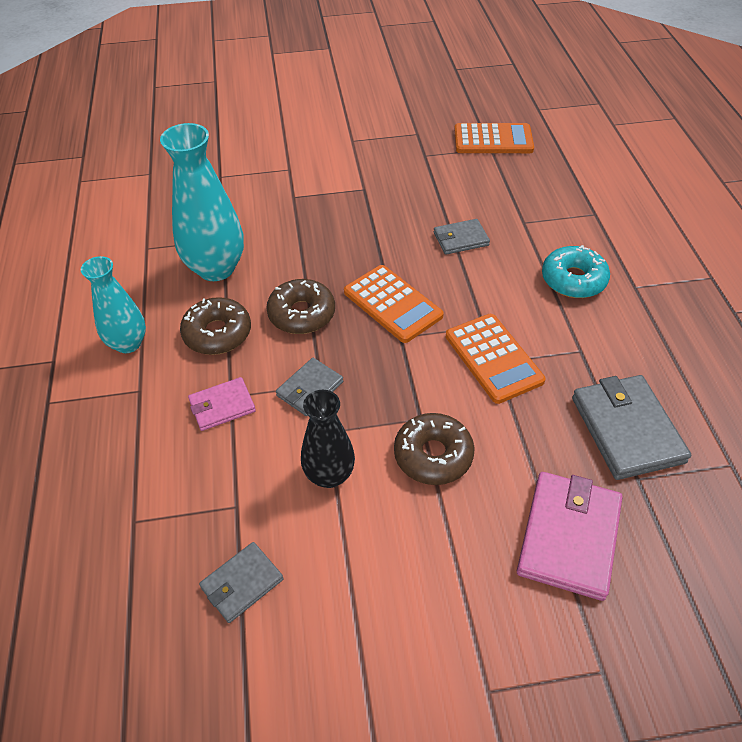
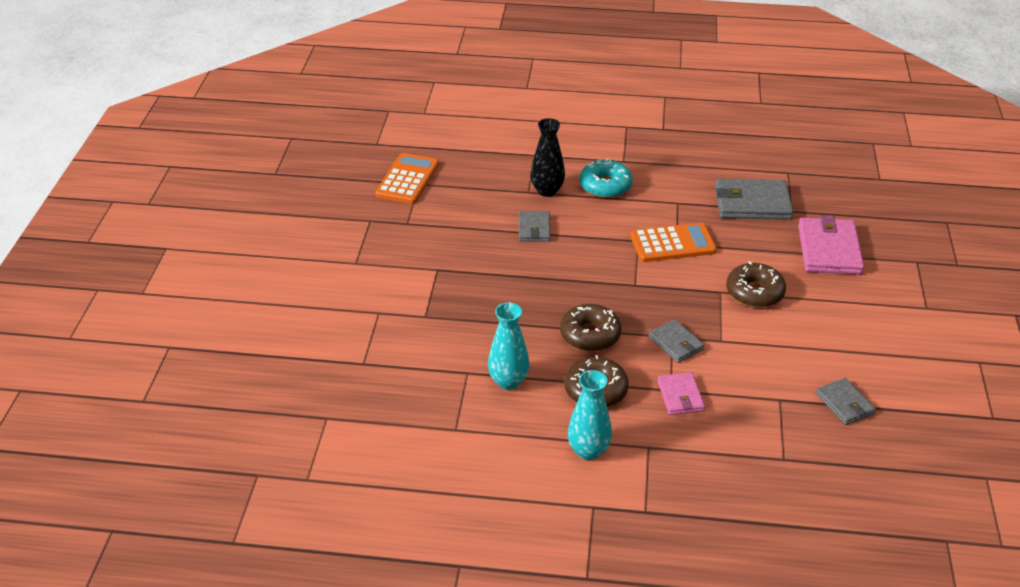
camera: 75 degrees left, 10 degrees down
turquoise vase [160,123,244,281] -> turquoise vase [488,302,530,390], size x0.63
black vase [301,390,355,488] -> black vase moved to [530,118,565,197]
orange calculator [344,265,444,343] -> none
pink wallet [517,472,622,601] -> pink wallet turned 60 degrees clockwise [798,215,864,275]

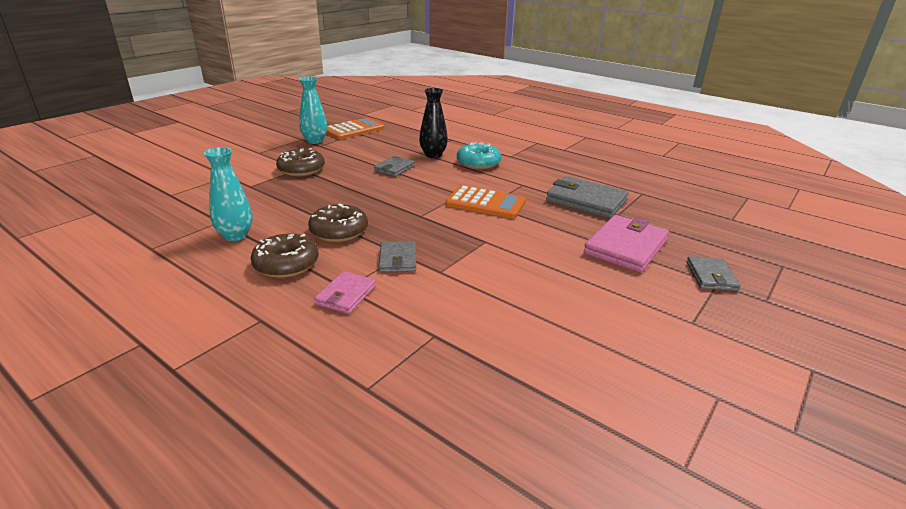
camera: 30 degrees right, 10 degrees down
turquoise vase [567,370,612,460] -> turquoise vase moved to [299,77,327,144]
brown donut [726,261,786,308] -> brown donut moved to [276,148,325,176]
grey wallet [816,378,876,425] -> grey wallet moved to [687,256,741,291]

